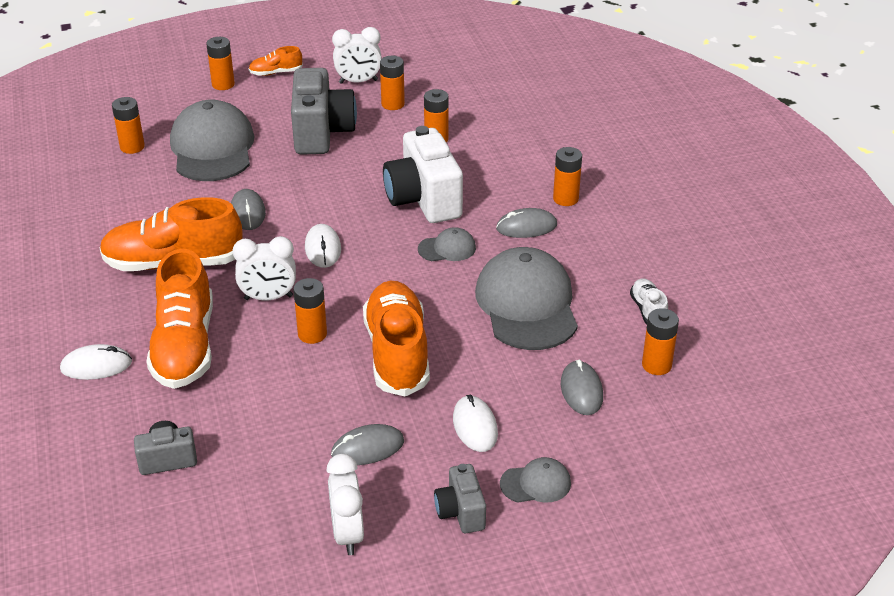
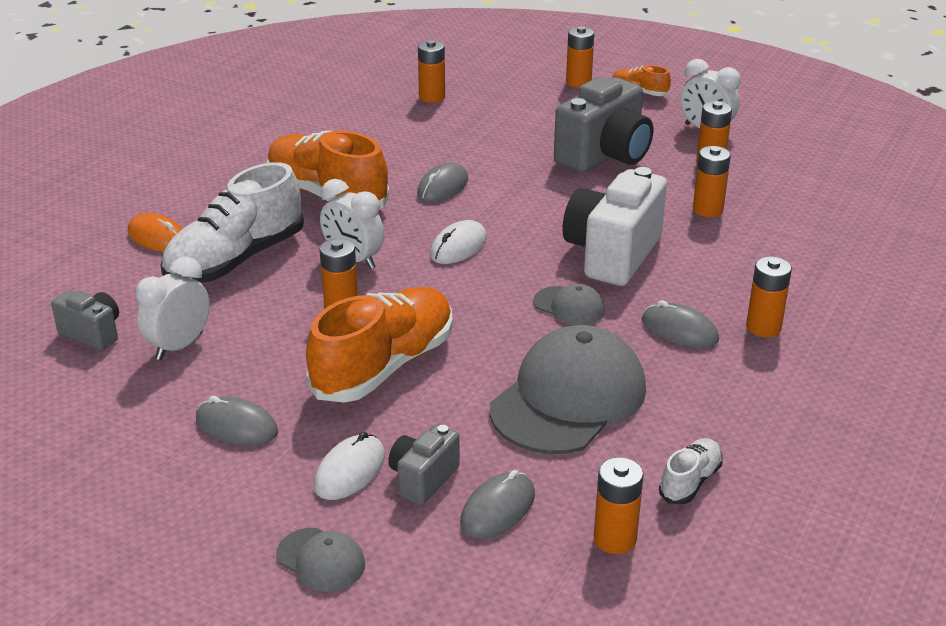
camera: 45 degrees right, 5 degrees down
white mouse [60,344,132,380] -> orange mouse [128,213,182,252]
orange shoe [146,249,213,389] -> white shoe [161,162,304,283]
grey cap [170,100,255,181] -> none
white clock [327,454,364,555] -> white clock moved to [136,256,210,360]
grey camera [434,464,486,533] -> grey camera moved to [388,424,460,505]

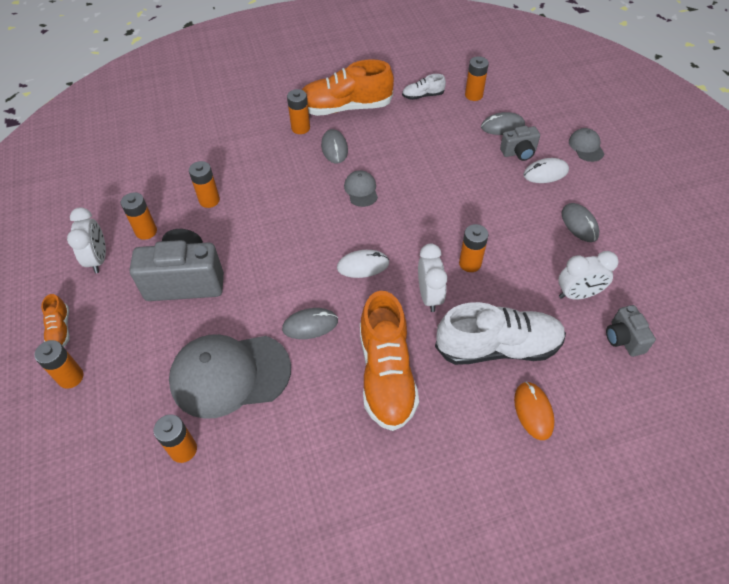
camera: 135 degrees left, 20 degrees up
orange shoe [306,287,453,403] -> orange shoe moved to [302,59,394,116]
grey cap [490,325,646,454] -> grey cap moved to [169,334,291,419]
white camera [563,167,667,286] -> none

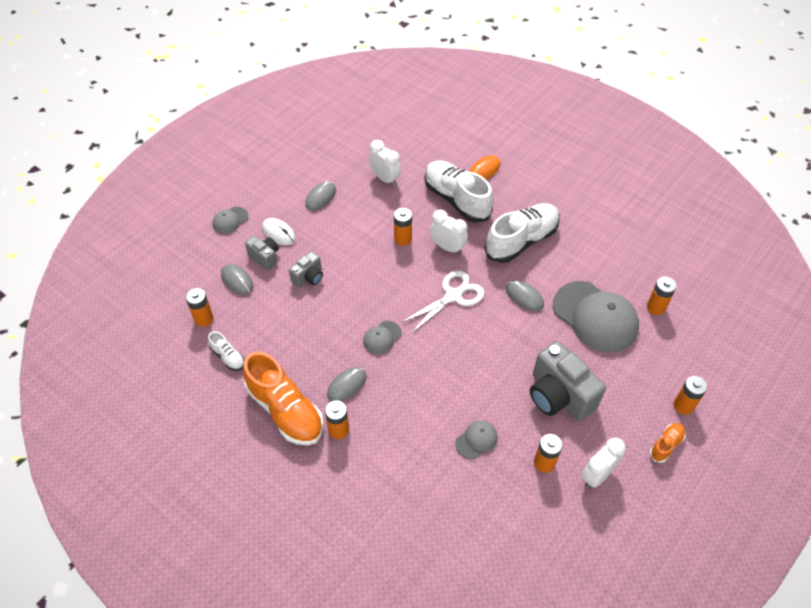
camera: 125 degrees left, 0 degrees up
orange battery [189,161,220,208] -> grey cap [455,421,498,459]
white mouse [337,250,389,278] -> white scissors [401,270,485,334]
orange shoe [360,291,419,431] -> white shoe [484,203,560,263]
white clock [418,244,447,312] -> white clock turned 75 degrees clockwise [430,210,468,254]
grey camera [606,305,656,357] -> grey camera moved to [289,251,323,288]

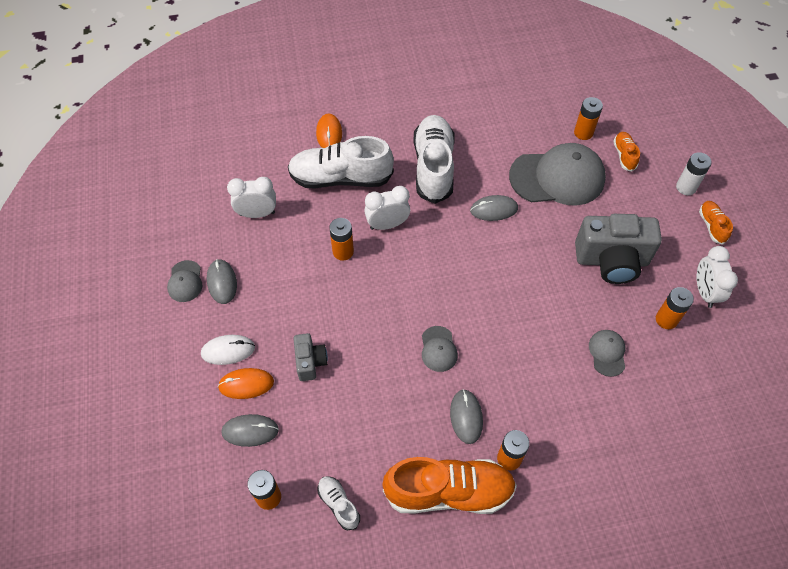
camera: 50 degrees left, 5 degrees up
white shoe [208,331,244,371] -> white shoe turned 120 degrees counterclockwise [318,476,360,531]
grey cap [212,207,248,234] -> grey cap moved to [167,260,202,302]
grey camera [245,236,279,270] -> orange mouse [218,368,274,399]
white scissors [401,270,485,334] -> none
orange battery [674,376,707,415] -> white battery [676,152,712,195]
none -> orange shoe [613,132,640,172]

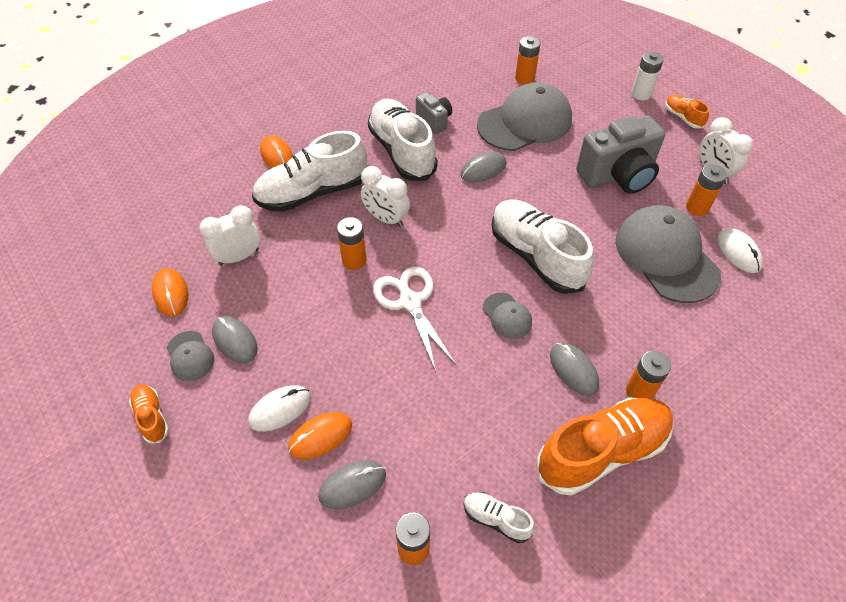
camera: 25 degrees left, 5 degrees down
grey camera [293,333,328,381] -> grey camera moved to [416,92,452,134]
white clock [364,186,410,230] -> white clock turned 105 degrees counterclockwise [361,166,410,227]
grey cap [589,330,625,377] -> grey cap [615,205,721,303], size x2.19
orange shoe [613,132,640,172] -> orange shoe moved to [129,384,169,443]
none -> orange mouse [152,268,188,316]
none -> white scissors [373,267,456,372]
none -> white shoe [491,199,594,294]
none -> white mouse [718,228,763,273]

